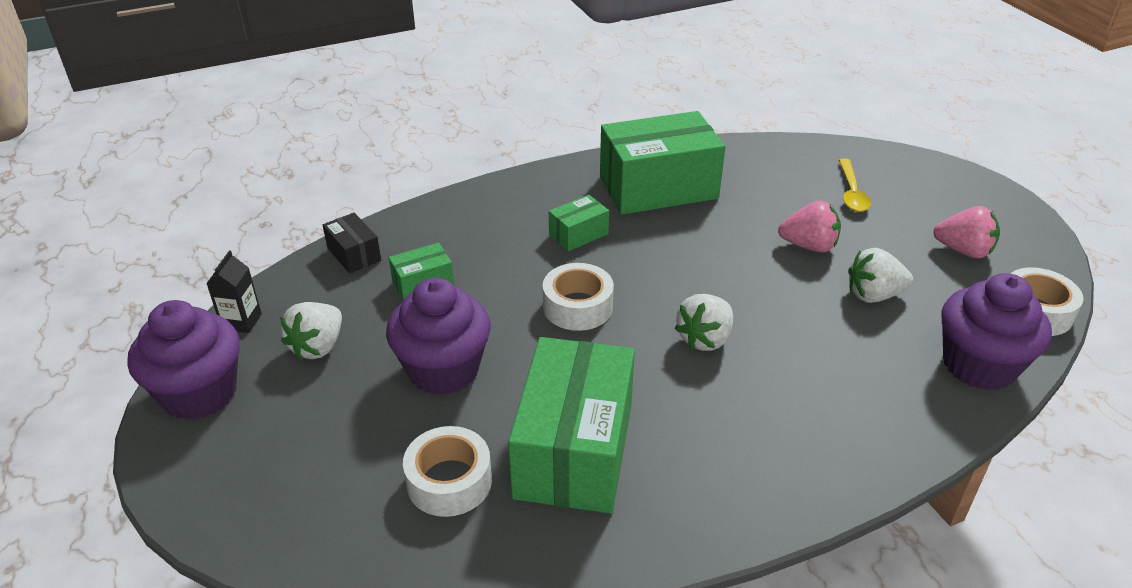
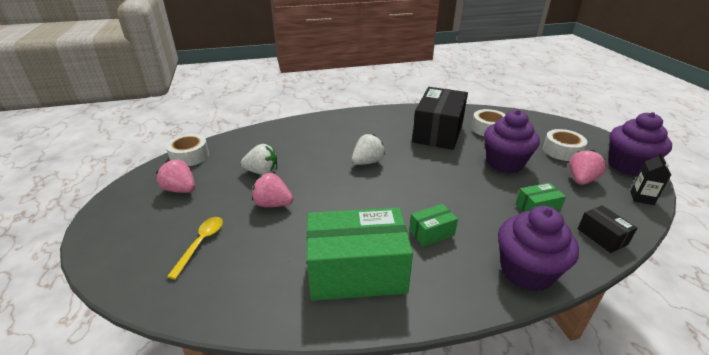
camera: 170 degrees left, 5 degrees down
white strawberry [280,302,342,360] -> pink strawberry [569,150,607,185]
green box [508,337,635,514] -> black box [412,87,468,150]
white tape [543,263,614,331] -> white tape moved to [543,129,587,161]
purple cupcake [942,273,1052,391] -> purple cupcake moved to [498,206,579,292]

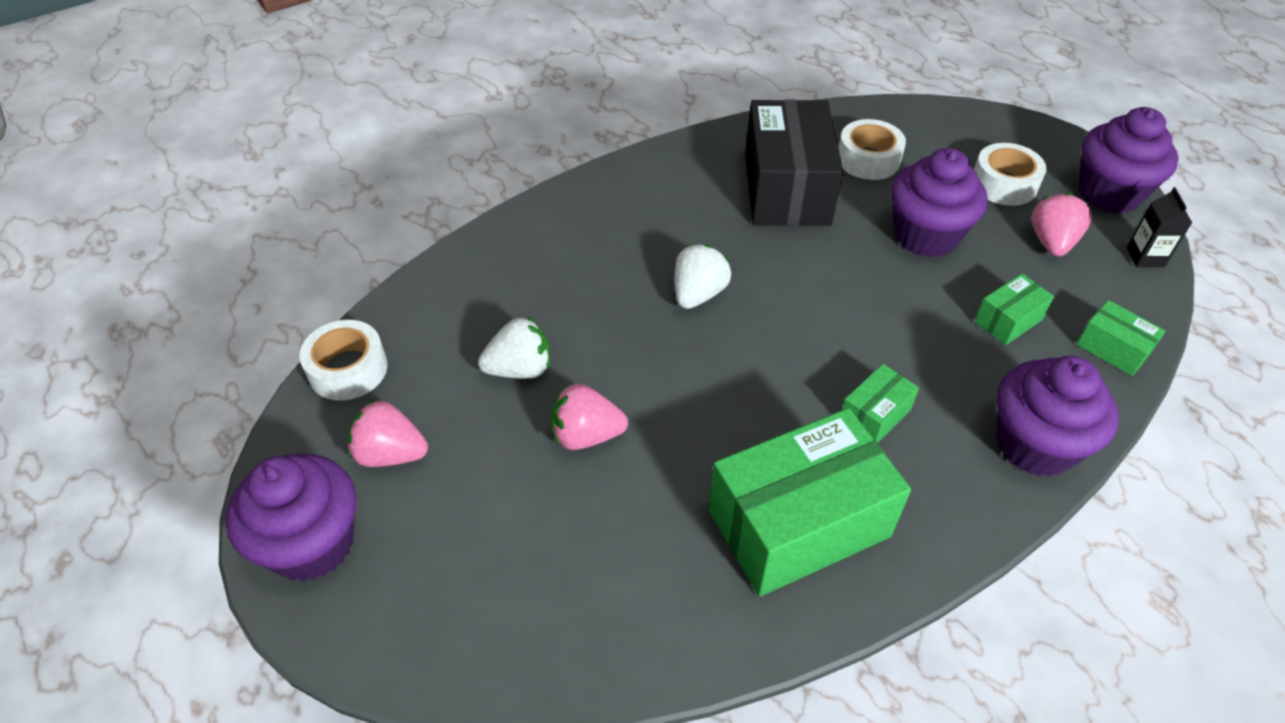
camera: 20 degrees left, 15 degrees up
yellow spoon [167,217,223,279] -> none
black box [578,205,637,253] -> green box [1077,300,1166,376]
none -> purple cupcake [226,454,356,582]

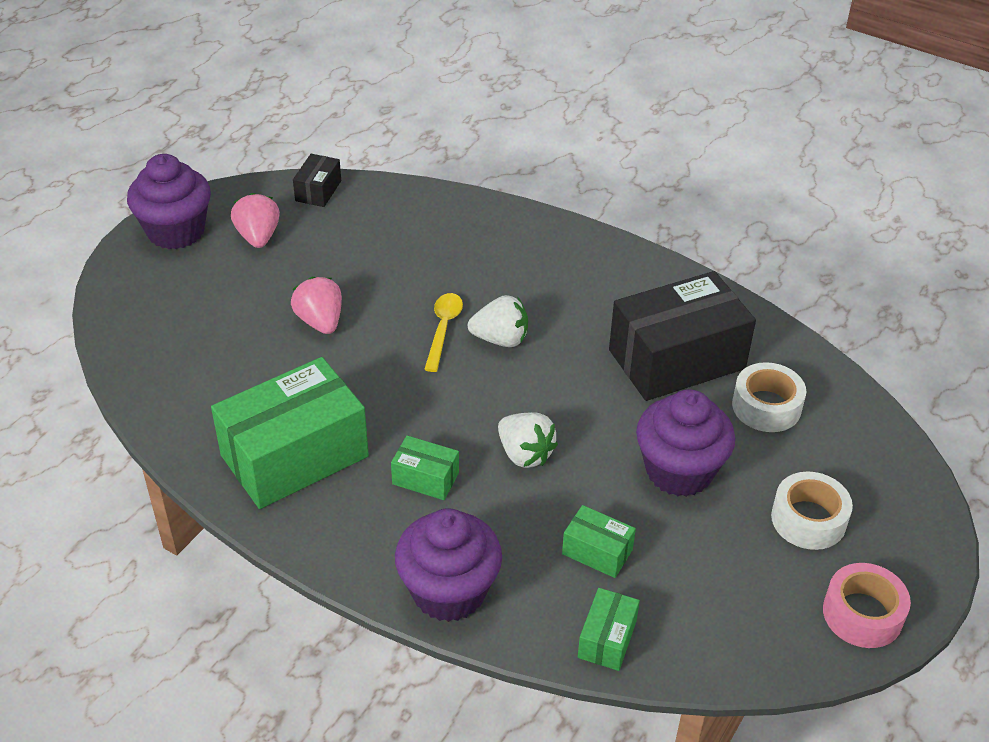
camera: 65 degrees right, 5 degrees down
white tape [299,320,387,401] -> black box [293,154,341,207]
white strawberry [478,317,550,379] -> white strawberry moved to [498,412,558,468]
green box [709,408,911,596] -> green box turned 75 degrees counterclockwise [211,357,369,509]
pink strawberry [1031,193,1092,257] -> none
purple cupcake [1078,107,1179,214] -> pink tape [823,563,911,648]
black carton [1126,187,1192,267] -> none
none -> yellow spoon [424,293,463,372]

